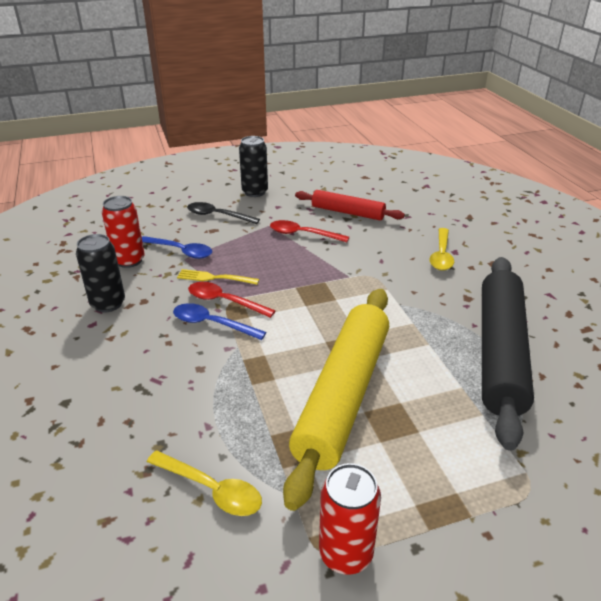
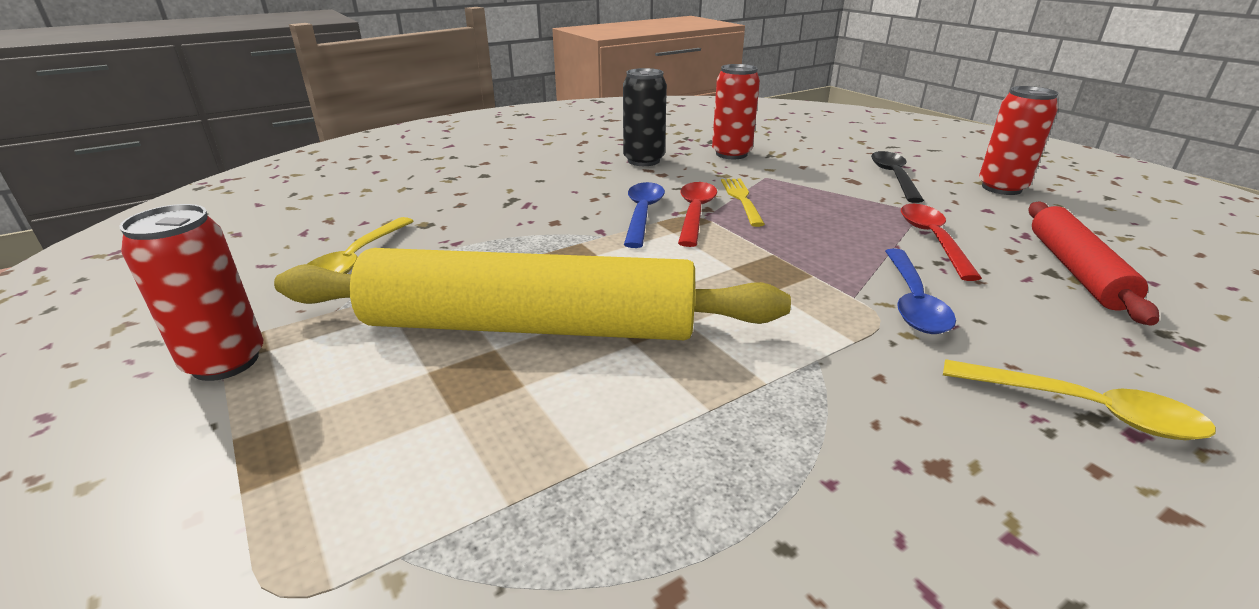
camera: 75 degrees right, 5 degrees down
blue spoon [142,236,212,259] -> blue spoon moved to [885,248,956,334]
black can [239,136,268,197] -> red can [979,86,1059,195]
yellow spoon [429,228,454,271] -> yellow spoon turned 150 degrees counterclockwise [943,359,1216,440]
black rolling pin [482,257,534,451] -> none

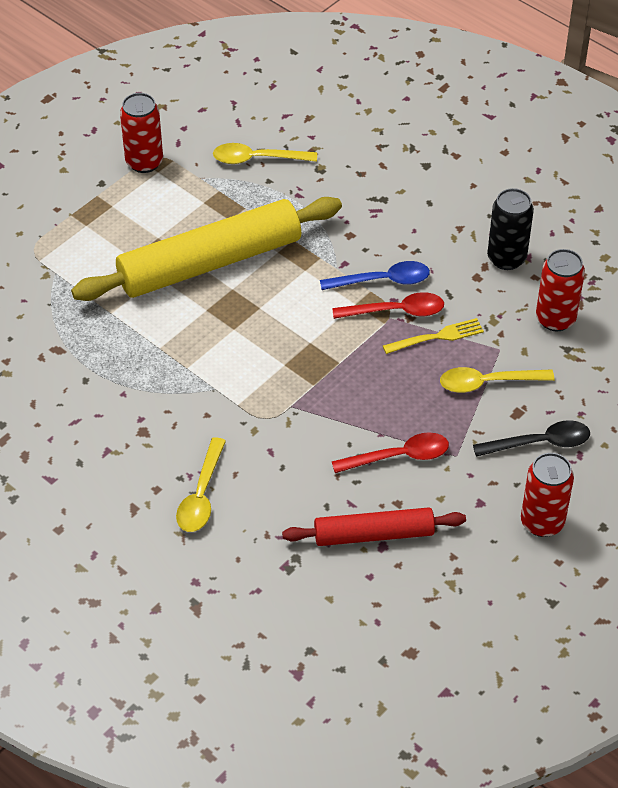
camera: 75 degrees right, 20 degrees up
yellow rolling pin [274,248,791,340] -> yellow rolling pin turned 75 degrees clockwise [71,197,342,301]
blue spoon [885,248,956,334] -> none
none -> yellow spoon [440,367,554,393]

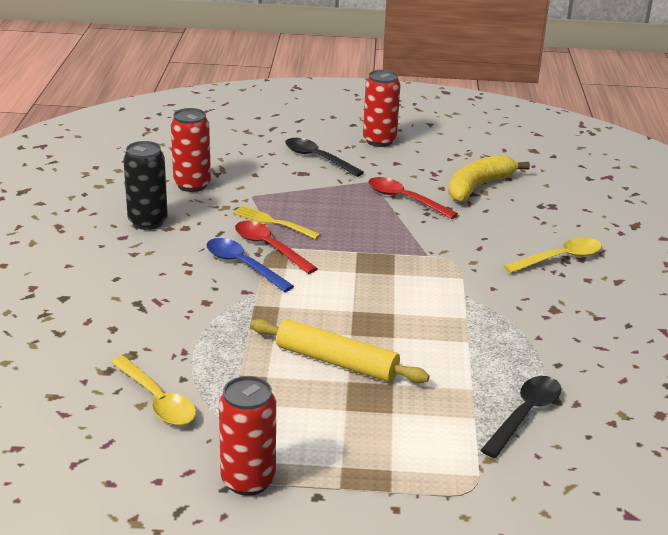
camera: 130 degrees left, 20 degrees down
yellow rolling pin [71,197,342,301] -> yellow rolling pin [250,319,430,383], size x0.57
red rolling pin [282,507,466,546] -> yellow banana [448,155,530,202]
yellow spoon [440,367,554,393] -> none
none -> black spoon [481,376,561,458]

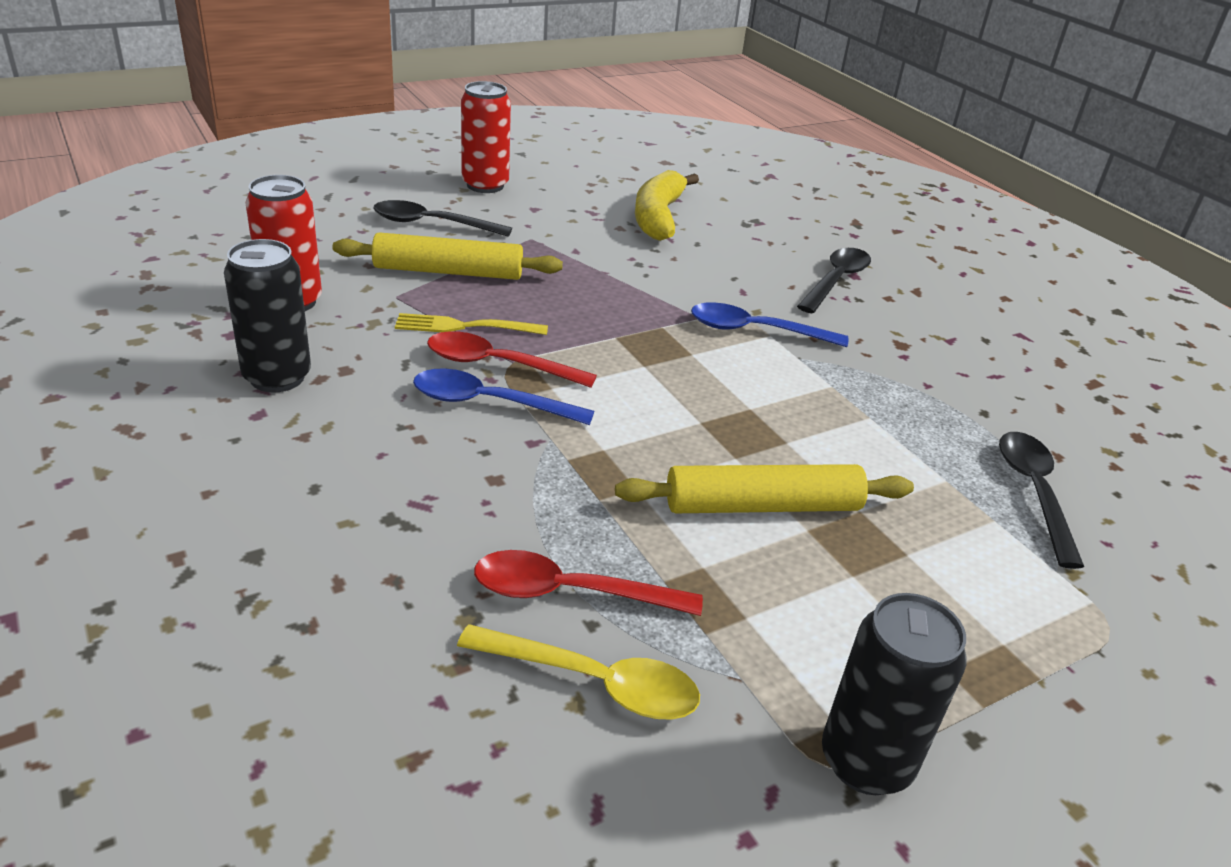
camera: 35 degrees left, 5 degrees up
red can [219,376,276,496] -> black can [822,593,967,795]
red spoon [368,177,458,219] -> red spoon moved to [474,550,703,616]
yellow spoon [504,238,602,273] -> black spoon [797,248,871,313]
none -> yellow rolling pin [332,232,563,280]
none -> blue spoon [691,302,849,347]

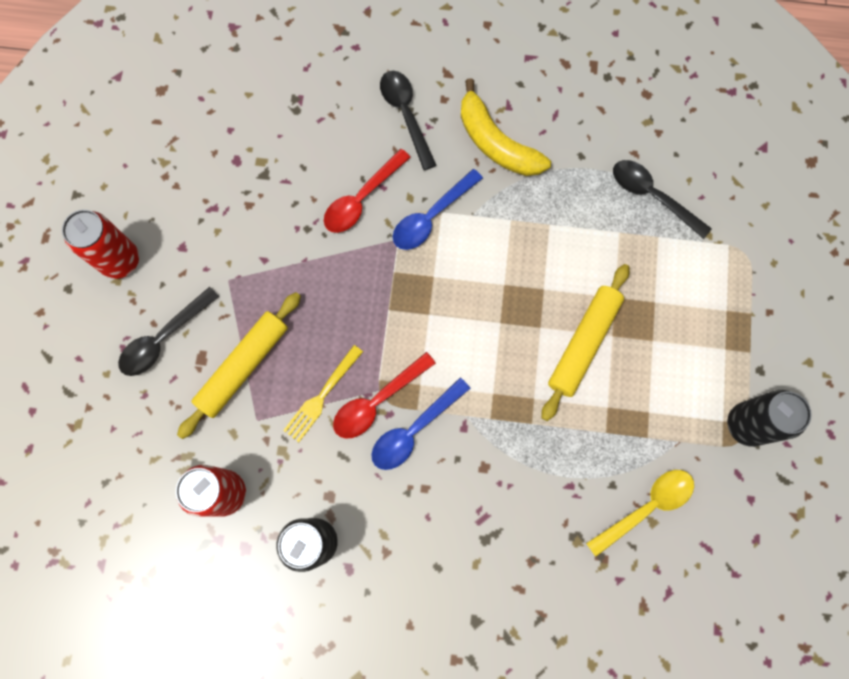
camera: 50 degrees left, 40 degrees up
red spoon [474,550,703,616] -> red spoon moved to [324,149,411,233]
yellow banana [635,170,699,241] -> yellow banana moved to [461,79,551,176]

